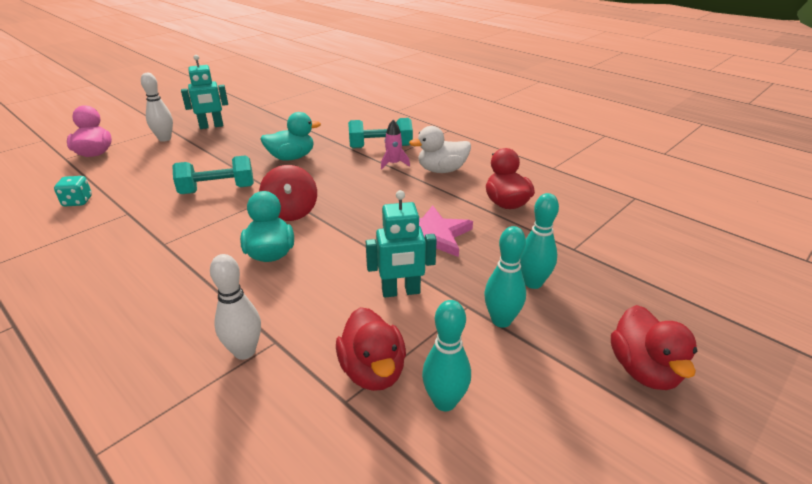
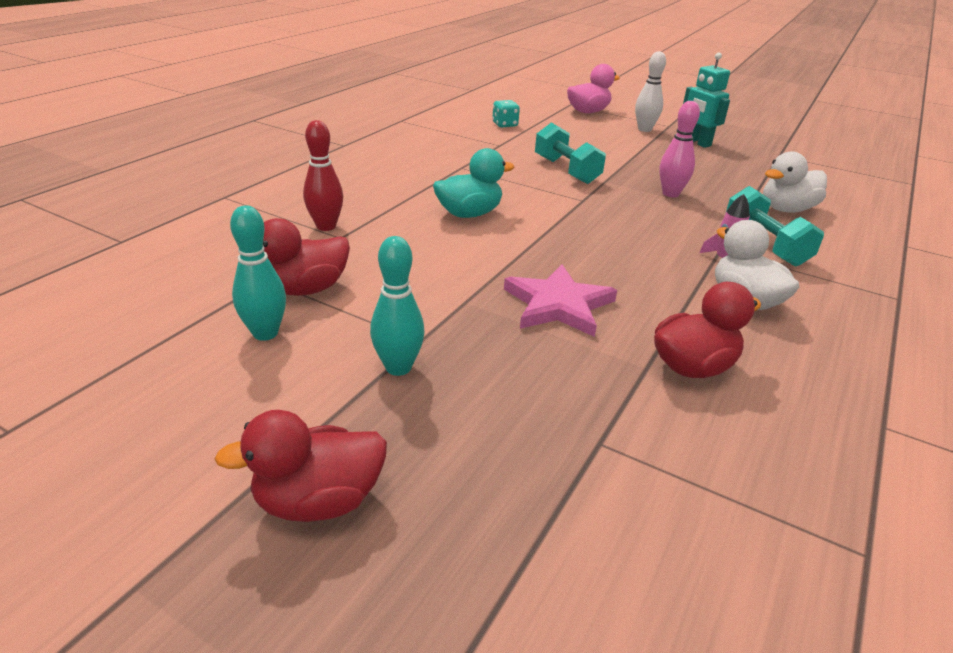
camera: 75 degrees right, 0 degrees up
white bowling pin [210,254,261,360] -> red bowling pin [303,120,343,231]
red spinning top [259,165,317,221] -> none
turquoise duck [261,112,321,161] -> pink bowling pin [659,101,700,197]
turquoise robot [366,190,437,298] -> none
turquoise bowling pin [520,193,559,289] -> none
none -> white duck [763,151,827,213]

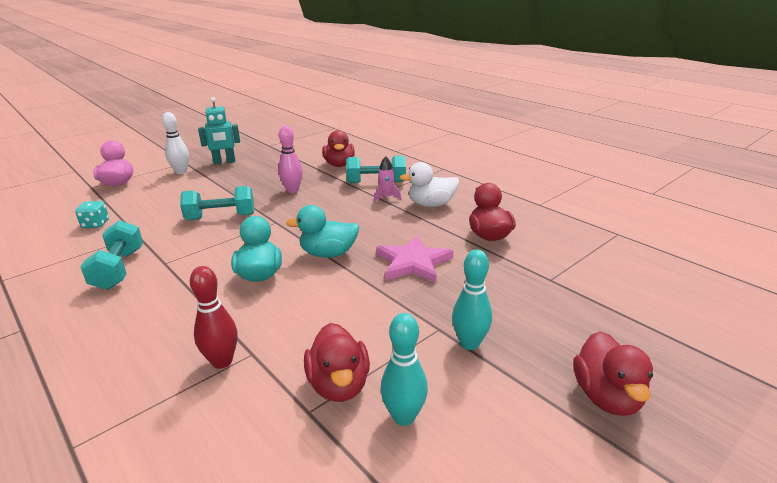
camera: 70 degrees left, 5 degrees down
white duck [763,151,827,213] -> red duck [322,130,355,167]
none -> turquoise dumbbell [80,220,143,290]
none -> turquoise duck [286,205,359,258]

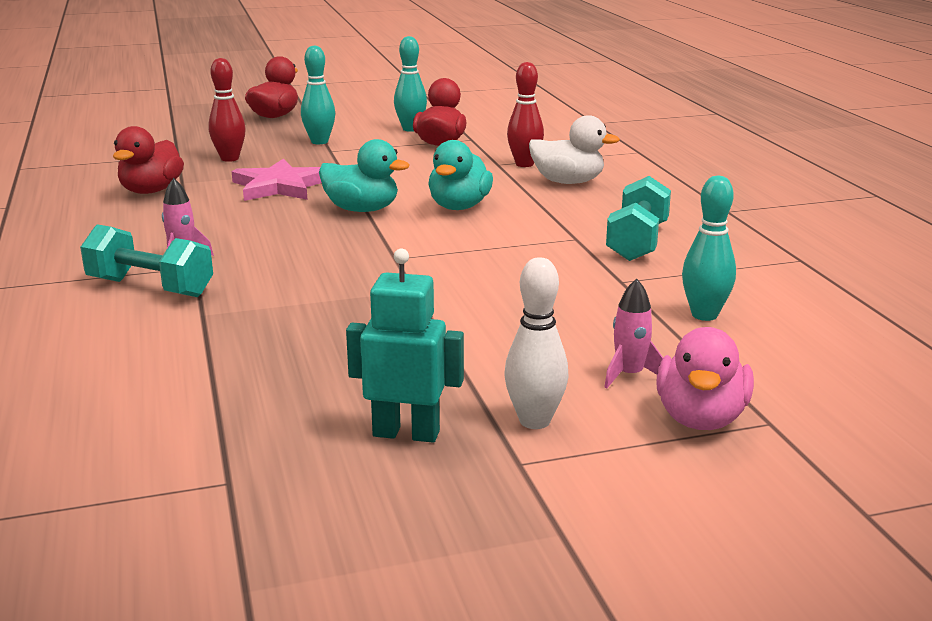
camera: 155 degrees left, 5 degrees down
turquoise dice [75,201,109,228] -> turquoise bowling pin [682,176,736,321]
turquoise dumbbell [180,186,254,220] -> none
pink bowling pin [278,126,303,193] -> none
red duck [322,130,355,167] -> none
white duck [400,162,459,207] -> white duck moved to [529,115,620,184]
none -> red bowling pin [208,58,246,162]
none -> pink rocket [604,279,663,389]

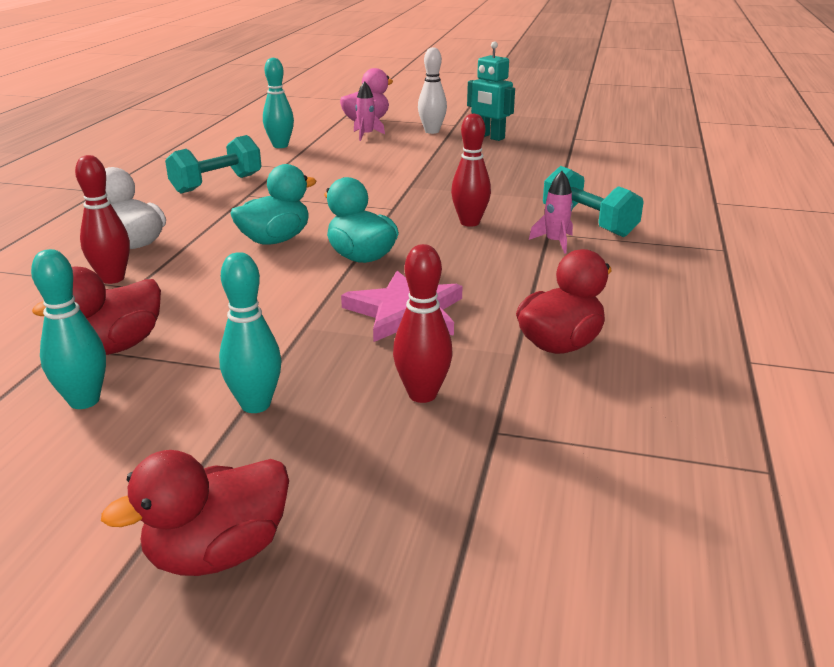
camera: 150 degrees left, 5 degrees up
none -> red bowling pin [451,114,491,227]

